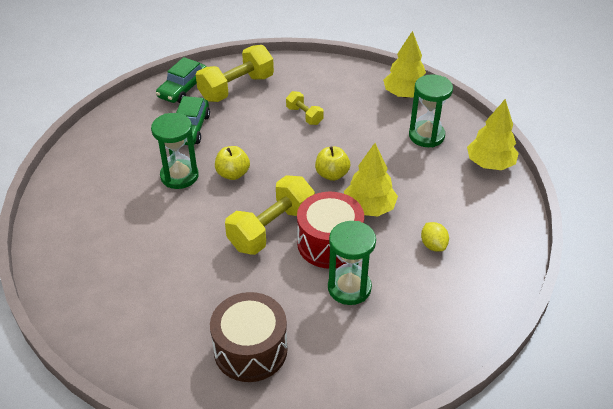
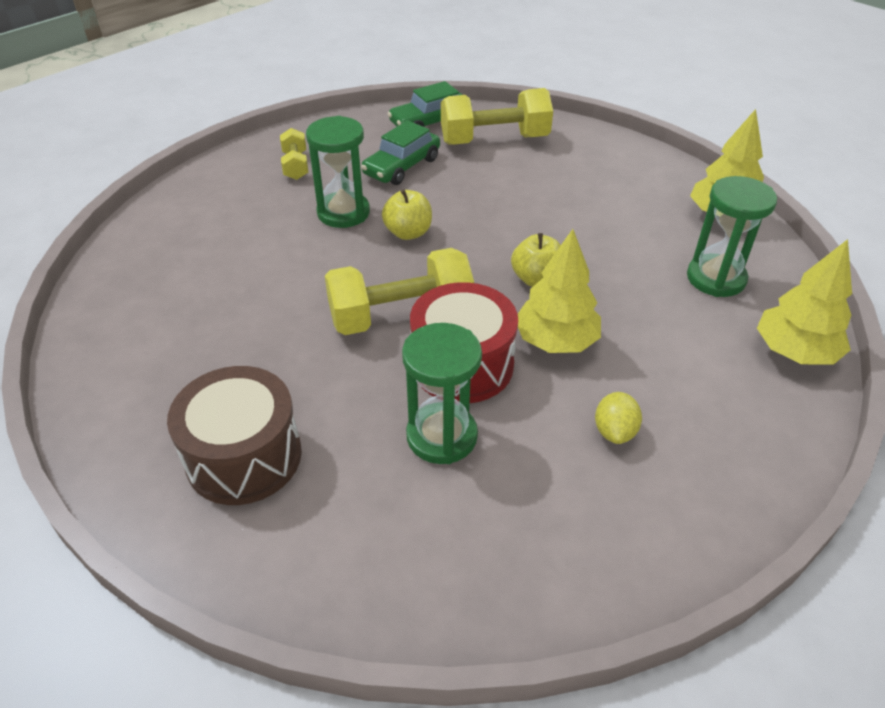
camera: 30 degrees right, 0 degrees up
yellow dumbbell [286,91,324,125] -> yellow dumbbell moved to [280,128,308,180]

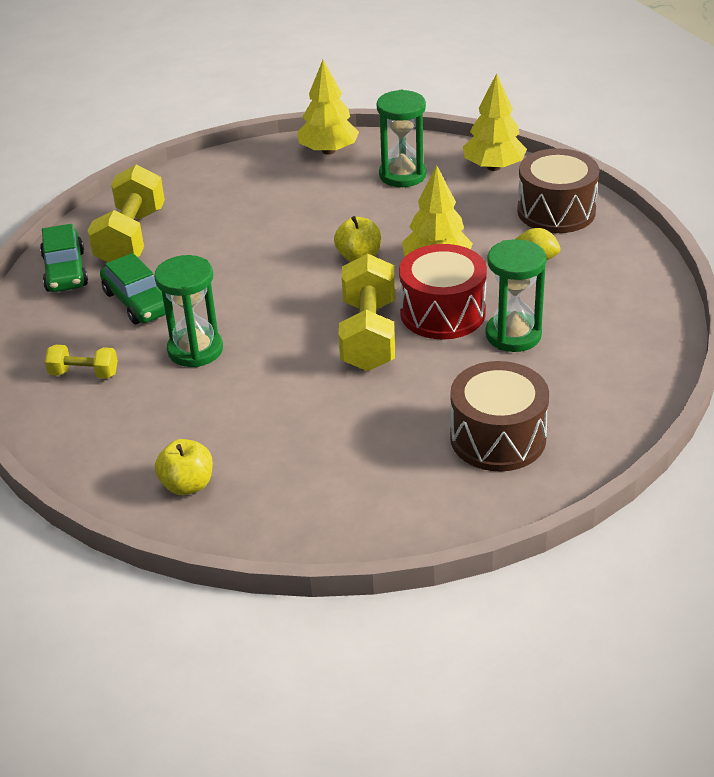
camera: 70 degrees left, 5 degrees down
yellow apple [382,189,432,240] -> yellow apple moved to [155,439,213,495]
none -> brown drum [517,148,599,233]

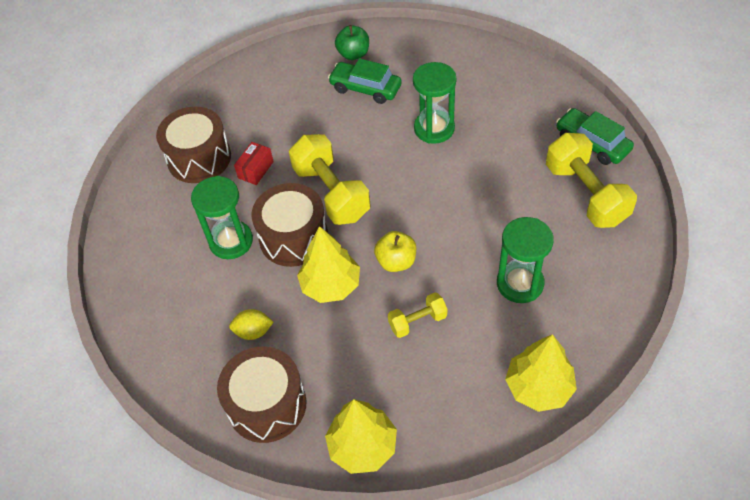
camera: 150 degrees right, 15 degrees up
yellow dumbbell [45,345,118,379] -> yellow dumbbell moved to [388,293,447,338]
green car [100,253,173,324] -> green car moved to [328,58,402,104]
yellow apple [155,439,213,495] -> green apple [335,25,369,60]
green hourglass [377,90,426,187] -> green hourglass moved to [497,217,554,303]
red drum [399,244,487,340] -> brown drum [252,183,328,267]
none -> red box [234,142,274,185]

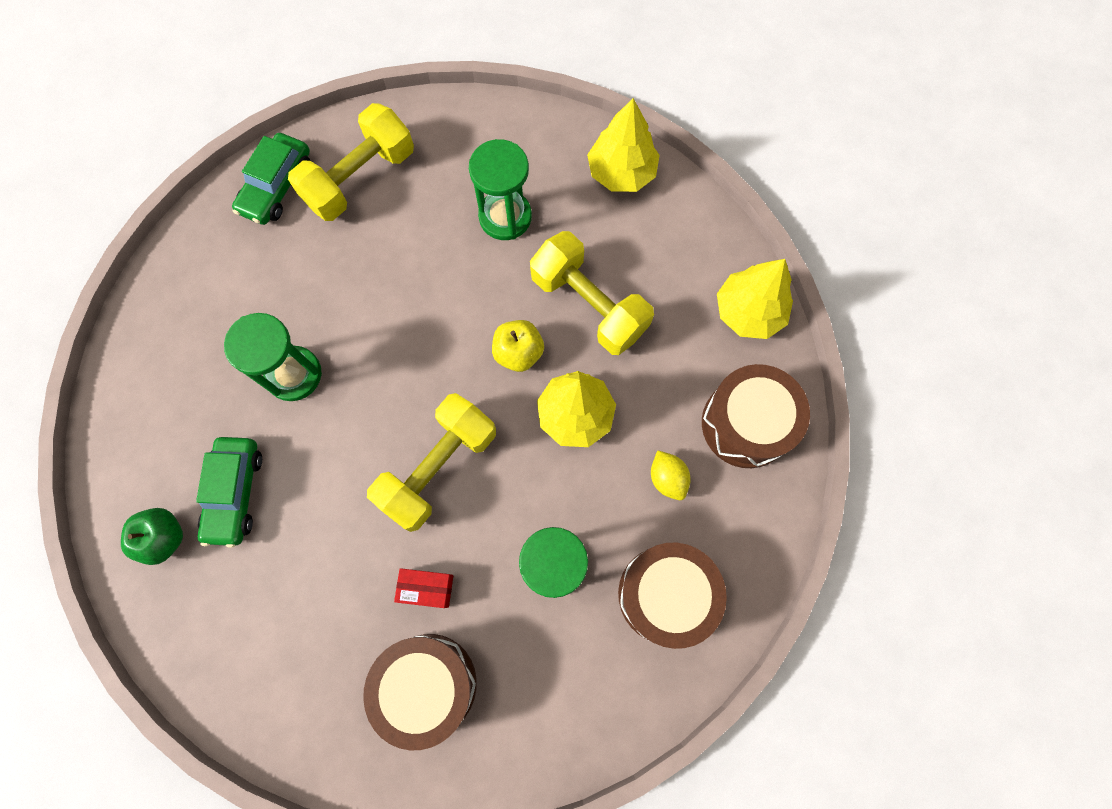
camera: 115 degrees left, 20 degrees up
brown drum [252,183,328,267] -> brown drum moved to [618,543,727,649]
yellow dumbbell [388,293,447,338] -> yellow dumbbell [530,231,654,355], size x1.91

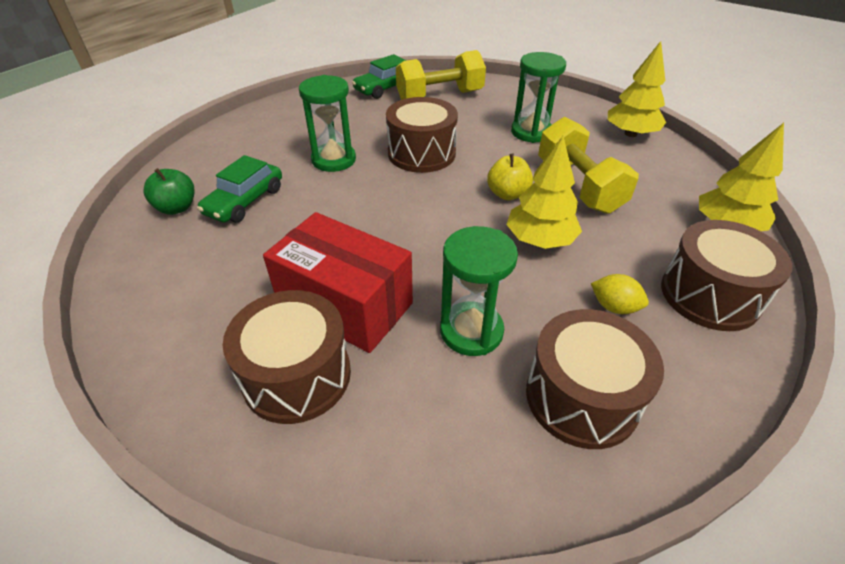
camera: 25 degrees right, 30 degrees down
yellow dumbbell [367,393,496,532] -> none
red box [394,568,453,608] -> red box [263,212,413,353], size x2.33
yellow lemon [651,450,691,500] -> yellow lemon turned 60 degrees counterclockwise [591,274,649,314]
none -> brown drum [386,97,458,173]

